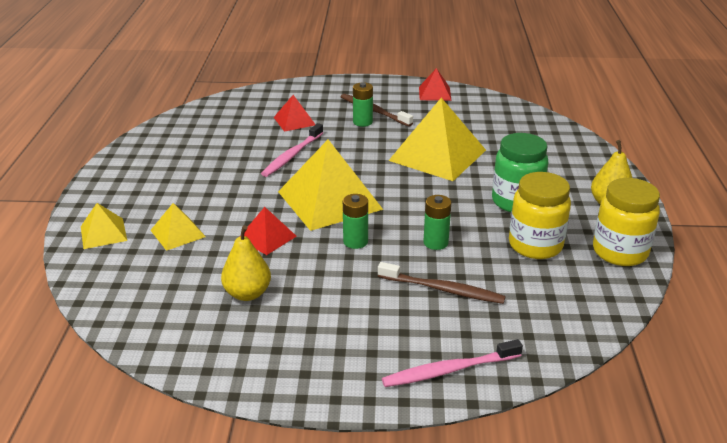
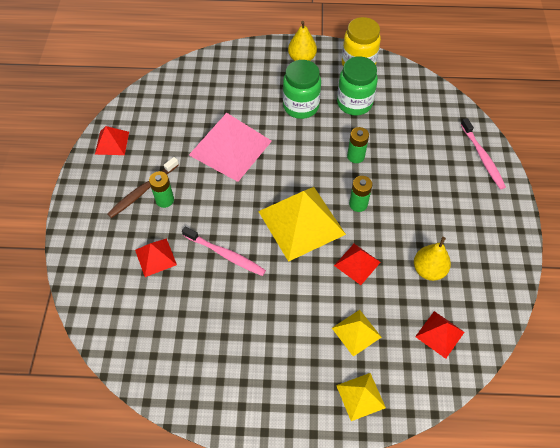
camera: 90 degrees left, 25 degrees up
brown toothbrush [378,262,506,304] -> none
yellow pyramid [388,98,486,181] -> pink pyramid [189,113,272,182]
yellow jar [509,172,571,259] -> green jar [337,56,378,115]
none -> red pyramid [415,311,464,359]

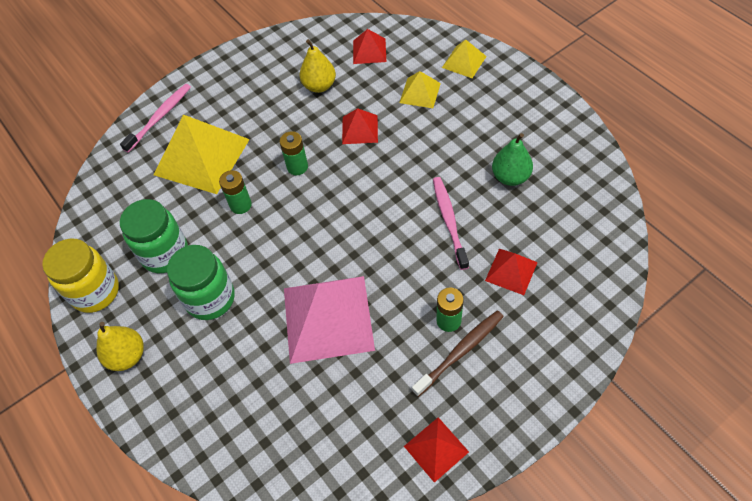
camera: 125 degrees left, 0 degrees up
brown toothbrush [107,157,179,218] -> brown toothbrush turned 45 degrees counterclockwise [412,311,504,397]
yellow pyramid [258,187,346,262] -> yellow pyramid moved to [154,114,250,194]
none -> green pear [492,133,533,186]

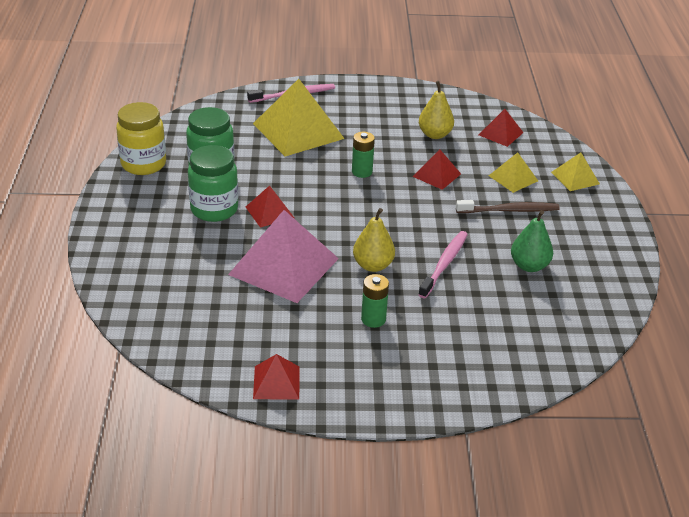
camera: 30 degrees right, 20 degrees down
yellow pear [96,322,144,371] -> yellow pear moved to [353,208,395,272]
green battery [219,170,252,214] -> none
brown toothbrush [412,311,504,397] -> brown toothbrush moved to [456,200,560,213]
red pyramid [485,249,538,295] -> red pyramid moved to [246,185,294,228]

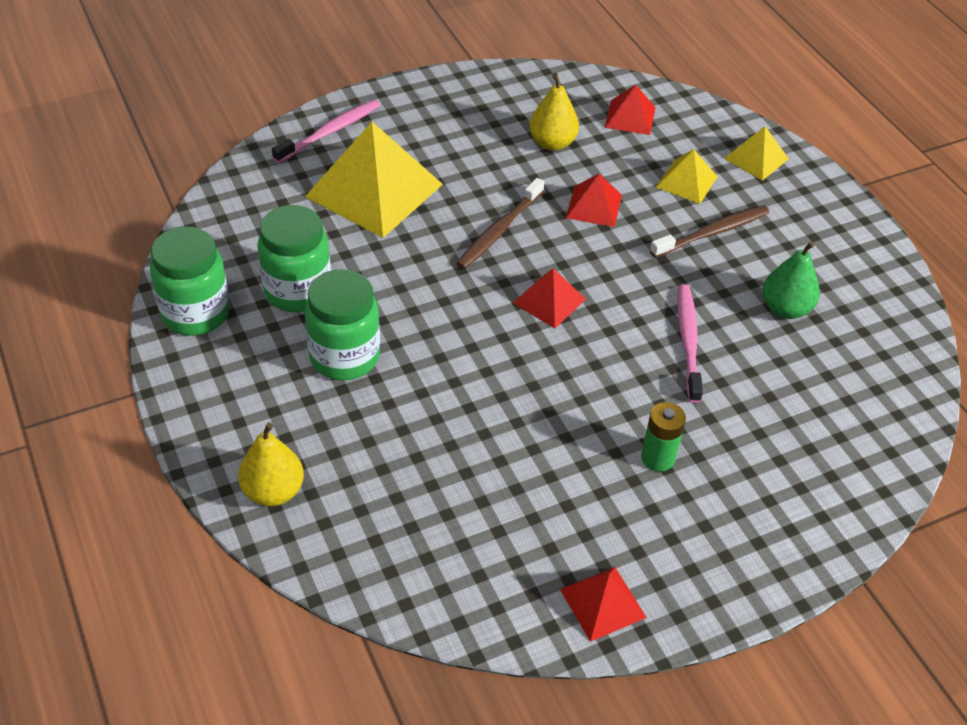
camera: 25 degrees left, 10 degrees up
yellow jar [116,102,166,175] -> green jar [150,226,230,336]
pink pyramid [228,210,339,303] -> none
red pyramid [246,185,294,228] -> red pyramid moved to [513,268,586,328]
green battery [352,132,375,178] -> brown toothbrush [456,178,544,269]
yellow pear [353,208,395,272] -> yellow pear moved to [238,422,304,506]

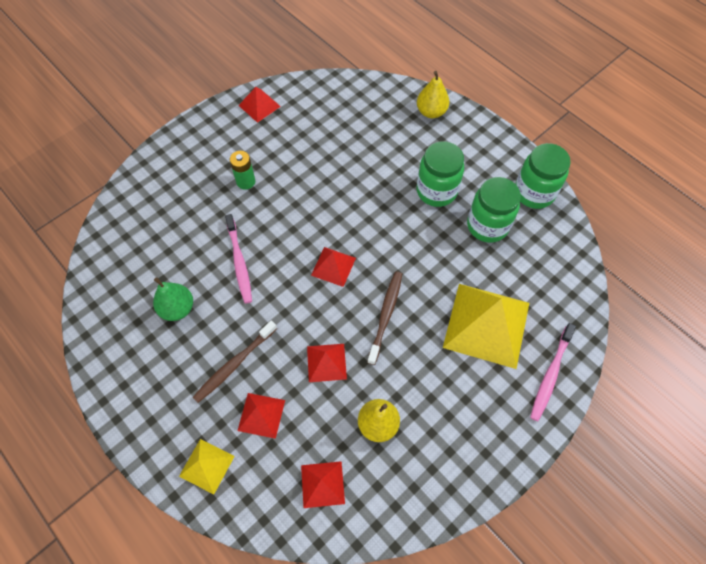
camera: 165 degrees right, 15 degrees up
yellow pyramid [656,149,718,204] -> red pyramid [237,393,285,439]

